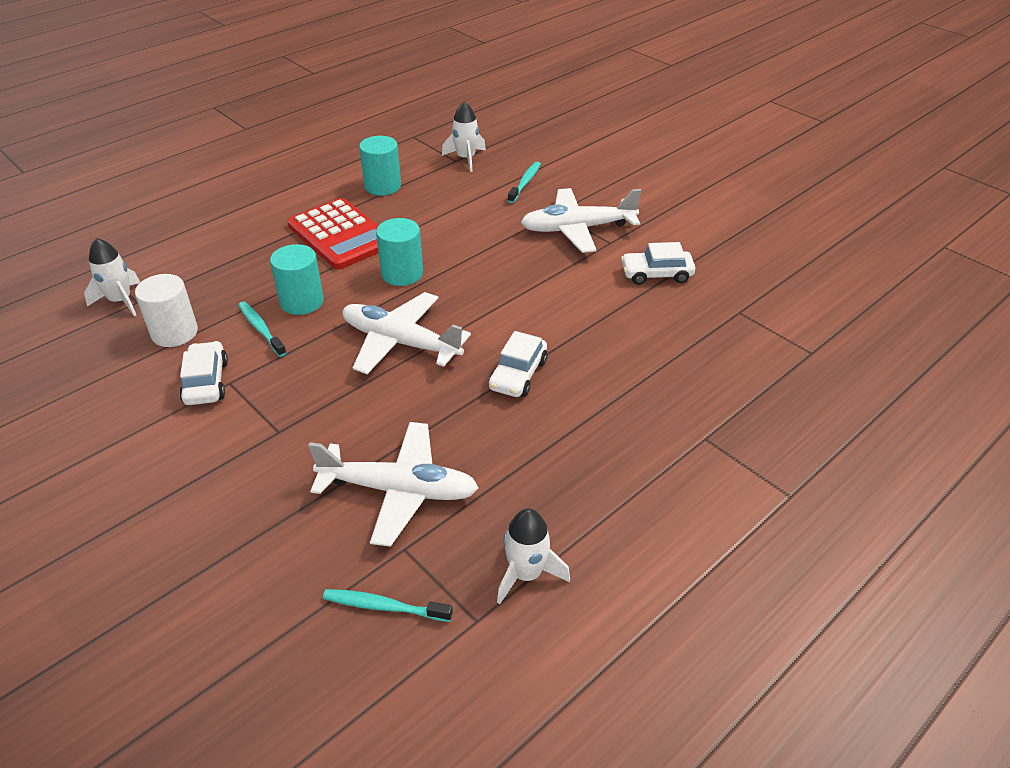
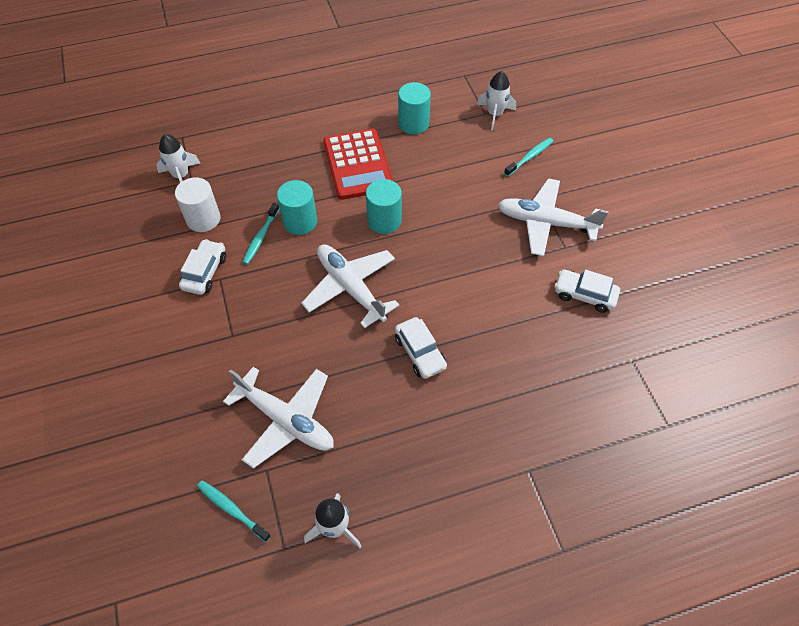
camera: 25 degrees right, 15 degrees up
turquoise toothbrush [238,302,286,357] -> turquoise toothbrush turned 150 degrees counterclockwise [242,203,279,265]
white car [488,331,548,397] -> white car turned 75 degrees counterclockwise [395,317,447,379]

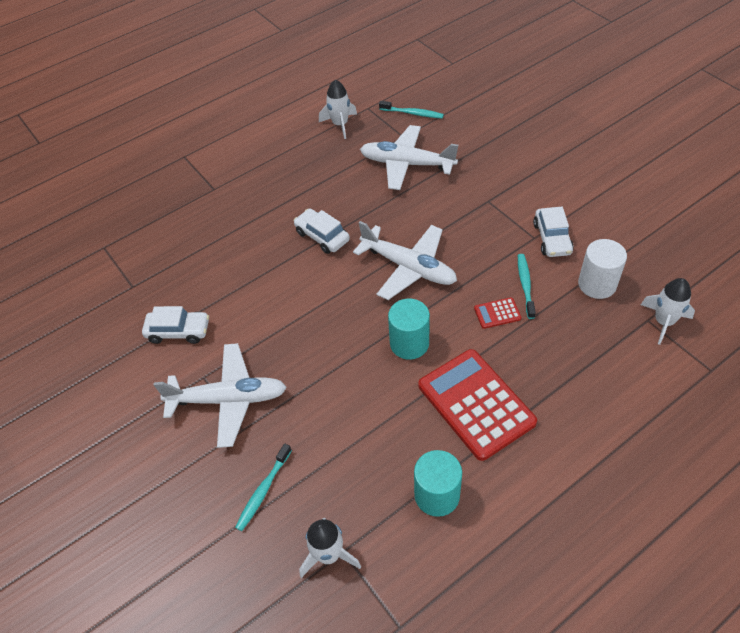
camera: 165 degrees right, 5 degrees down
turquoise cylinder [277,180,317,235] -> red calculator [474,297,522,329]

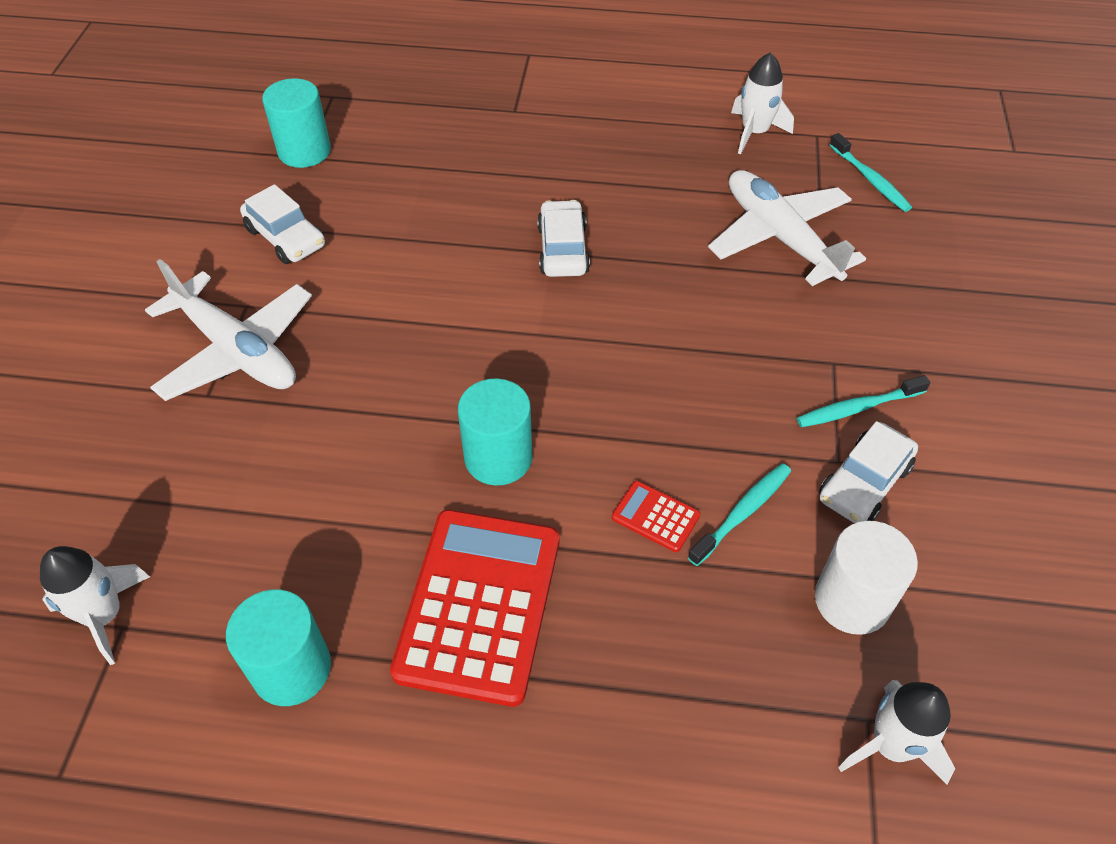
camera: 40 degrees right, 0 degrees up
turquoise toothbrush [235,444,292,531] -> turquoise toothbrush moved to [797,375,930,428]
white plane [353,221,457,300] -> none
none -> turquoise cylinder [262,78,331,168]

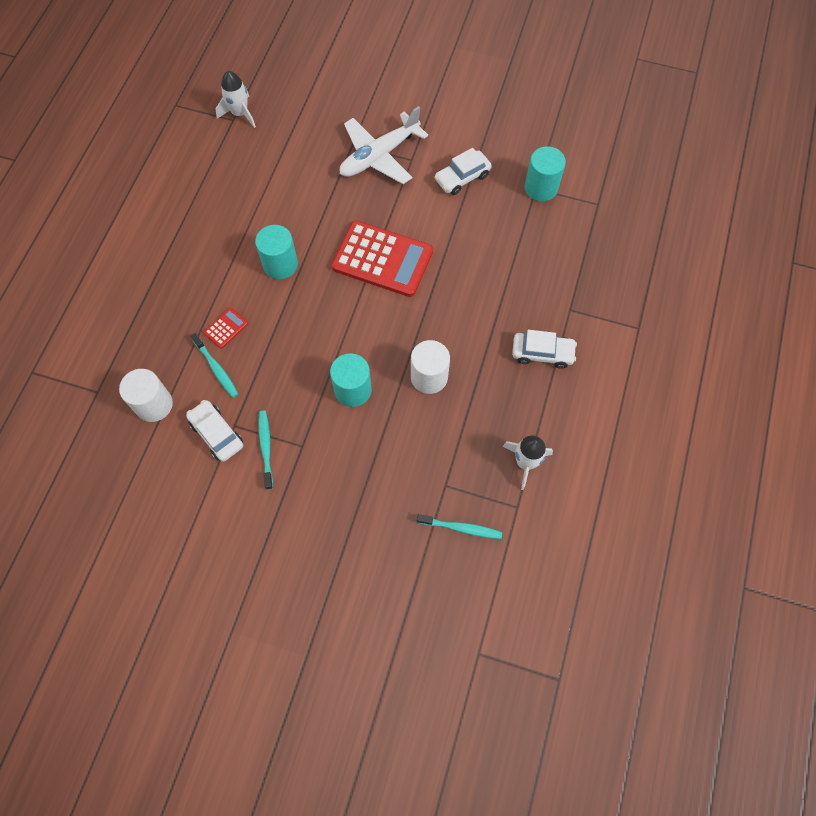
camera: 100 degrees right, 15 degrees up
turquoise cylinder [226,589,331,706] -> turquoise cylinder moved to [330,353,372,407]
red calculator [390,510,559,707] -> red calculator moved to [331,221,433,297]
white car [537,200,590,277] -> white car moved to [512,330,577,369]
white plane [708,170,866,286] -> none
turquoise toothbrush [830,133,912,212] -> turquoise toothbrush turned 150 degrees counterclockwise [417,514,502,539]
white rocket [838,680,955,785] -> none
none -> white cylinder [411,340,450,394]

